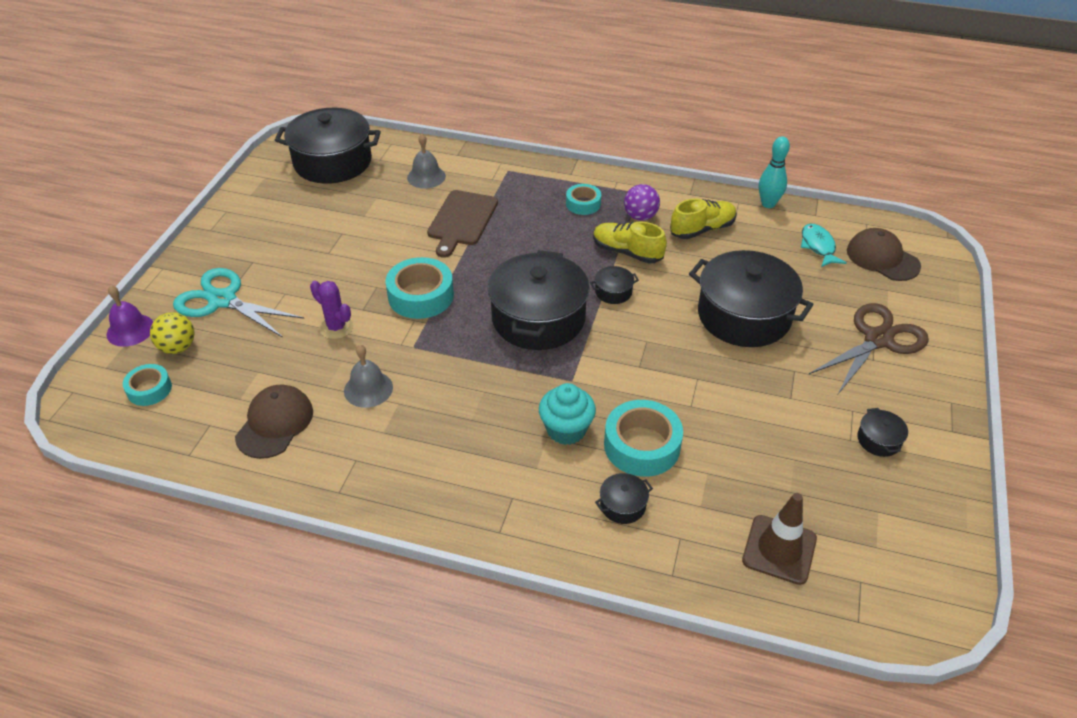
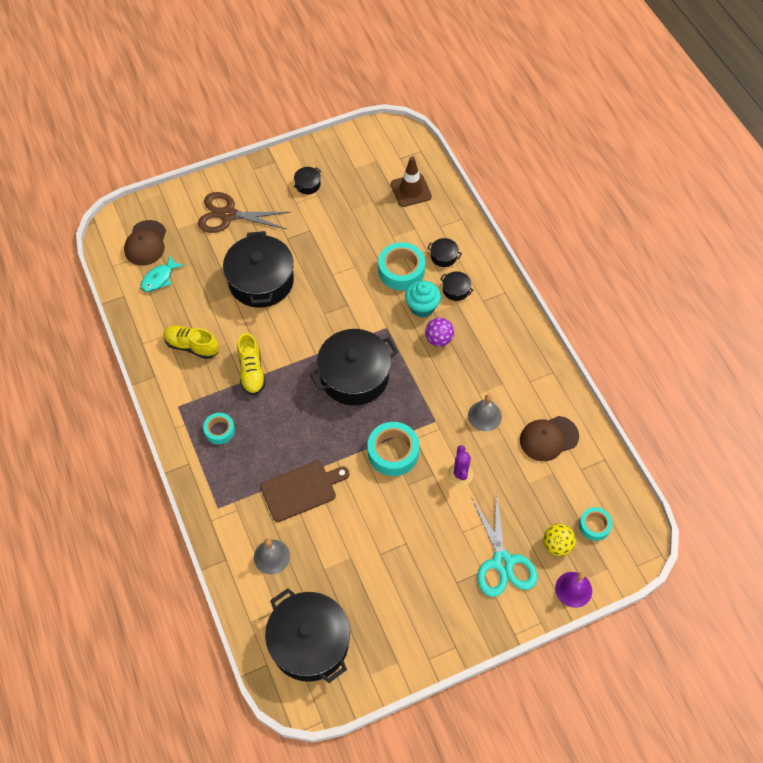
camera: 130 degrees left, 15 degrees up
black pot [590,266,639,304] -> black pot moved to [440,271,473,301]
purple ball [624,184,660,221] -> purple ball moved to [425,318,454,347]
turquoise bowling pin [759,136,790,208] -> none

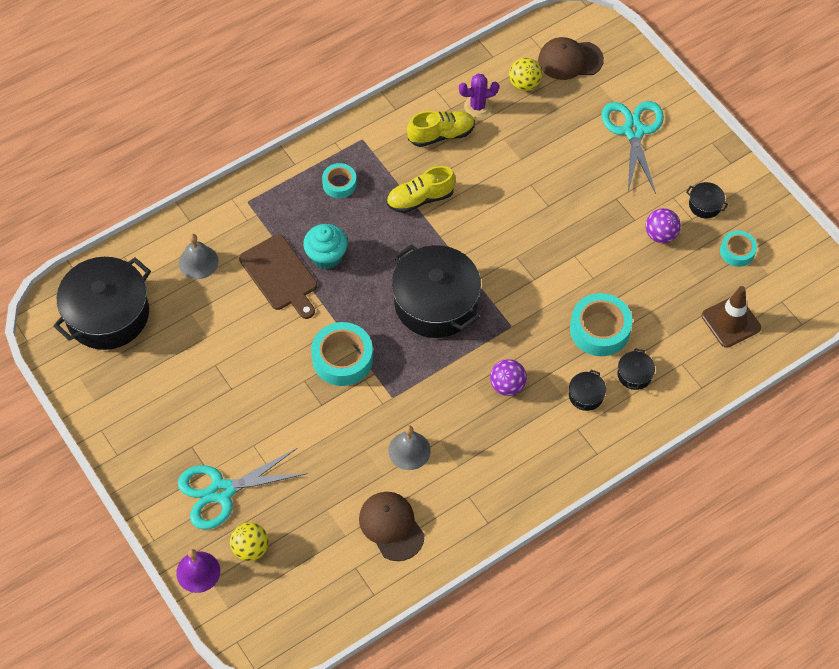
camera: 80 degrees right, 0 degrees up
turquoise fish [141,256,184,292] -> yellow ball [509,58,542,91]
yellow shoe [163,325,219,359] -> yellow shoe turned 60 degrees clockwise [407,111,475,147]
brown scissors [198,192,291,233] -> turquoise scissors [601,101,664,194]
black pot [223,231,294,308] -> none
turquoise cupcake [405,281,441,318] -> turquoise cupcake moved to [303,224,348,269]
purple cactus [448,445,473,486] -> purple cactus moved to [459,74,499,118]
turquoise tape [579,507,613,541] -> turquoise tape moved to [720,231,757,267]
none -> purple ball [646,208,681,243]

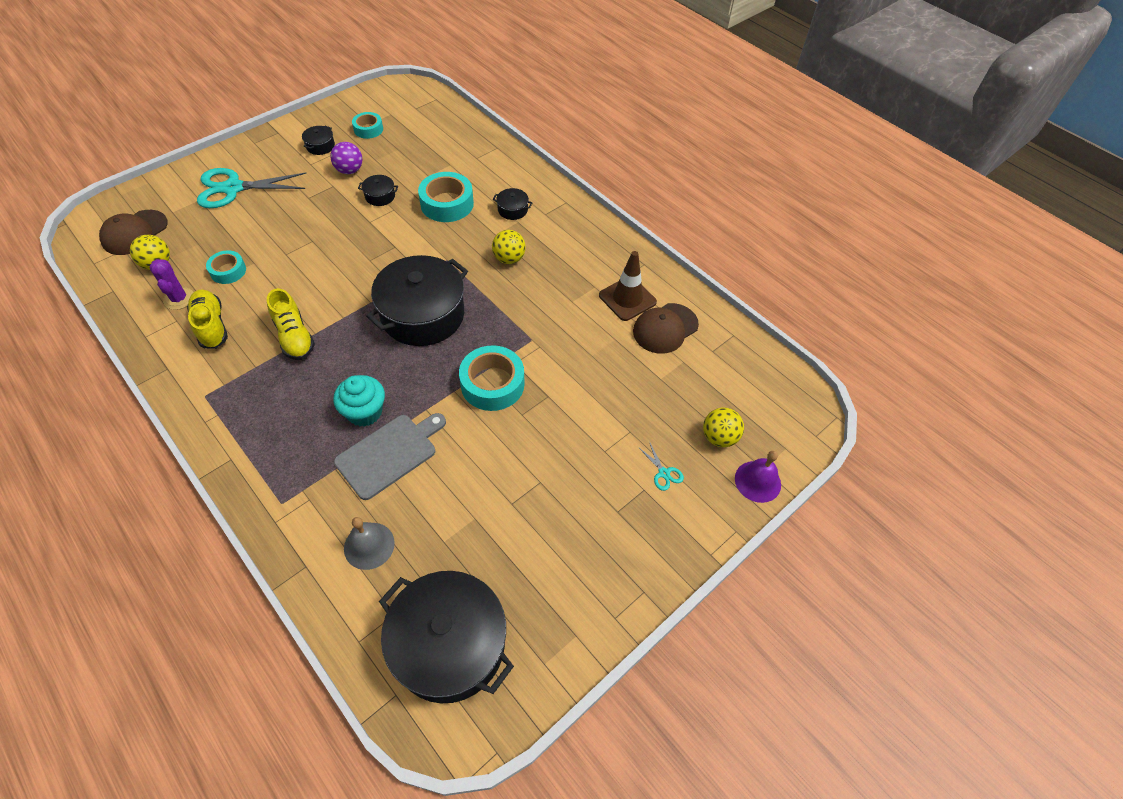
camera: 100 degrees left, 5 degrees down
turquoise scissors [178,448,308,529] -> turquoise scissors [638,441,684,491], size x0.41
brown cutting board [239,234,317,319] -> grey cutting board [334,413,446,500]
turquoise tape [322,163,357,198] -> turquoise tape moved to [206,250,246,284]
grey bell [388,425,431,470] -> none
purple ball [490,359,527,396] -> yellow ball [492,230,526,264]
brown cap [538,37,604,80] -> brown cap turned 45 degrees clockwise [99,210,168,255]
black pot [617,348,655,390] -> black pot moved to [358,175,398,206]
brown traffic cone [702,286,761,348] -> brown traffic cone moved to [599,251,657,321]

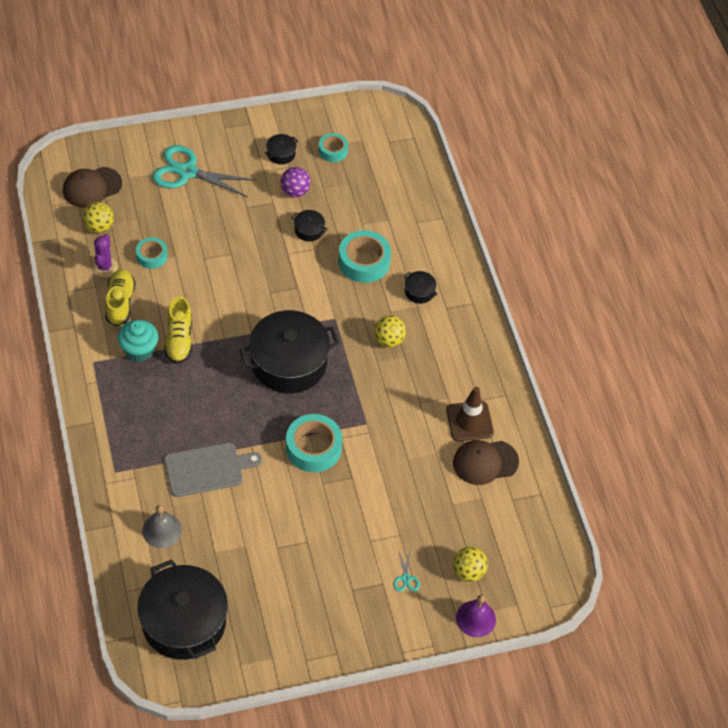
camera: 25 degrees right, 0 degrees up
turquoise cupcake [333,375,385,427] -> turquoise cupcake moved to [117,320,159,362]

